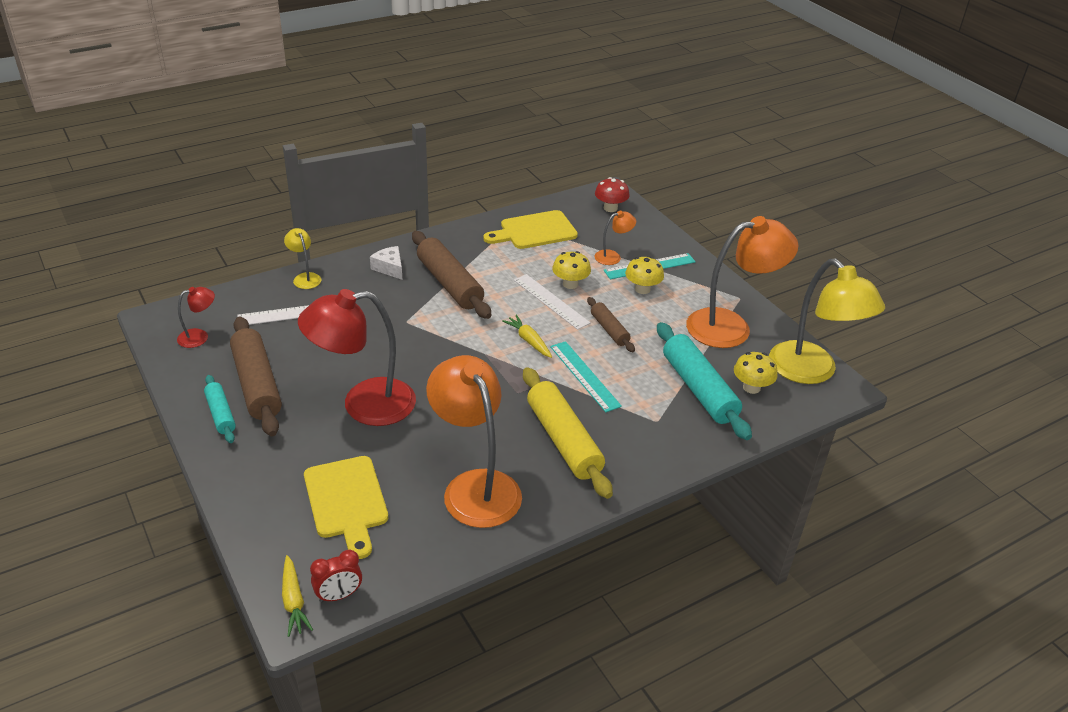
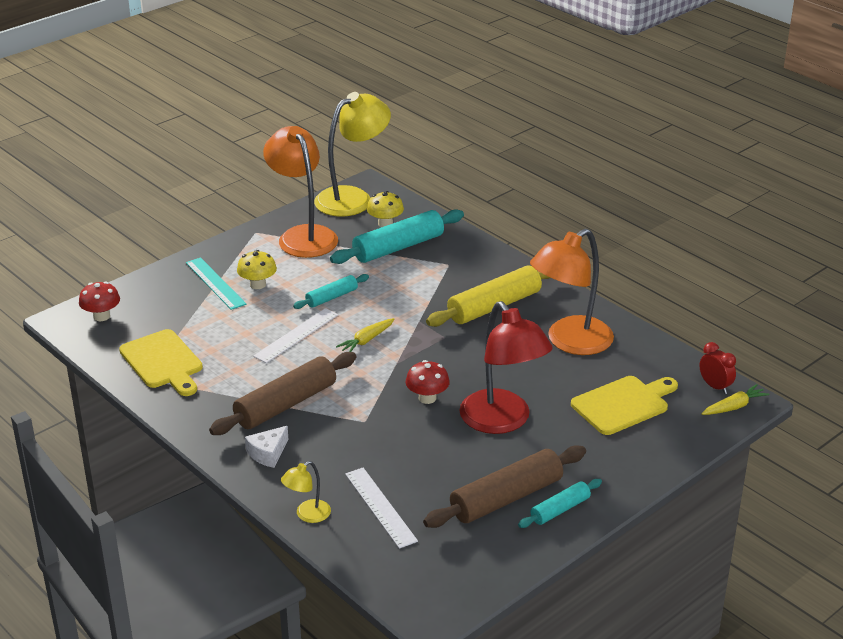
camera: 100 degrees left, 5 degrees down
red lamp [177,287,215,348] -> none
turquoise ruler [550,341,622,412] -> none
yellow mushroom [552,251,591,289] -> none
brown rolling pin [587,297,635,352] -> turquoise rolling pin [293,274,369,309]
orange lamp [595,211,636,265] -> none
none -> red mushroom [406,360,450,404]

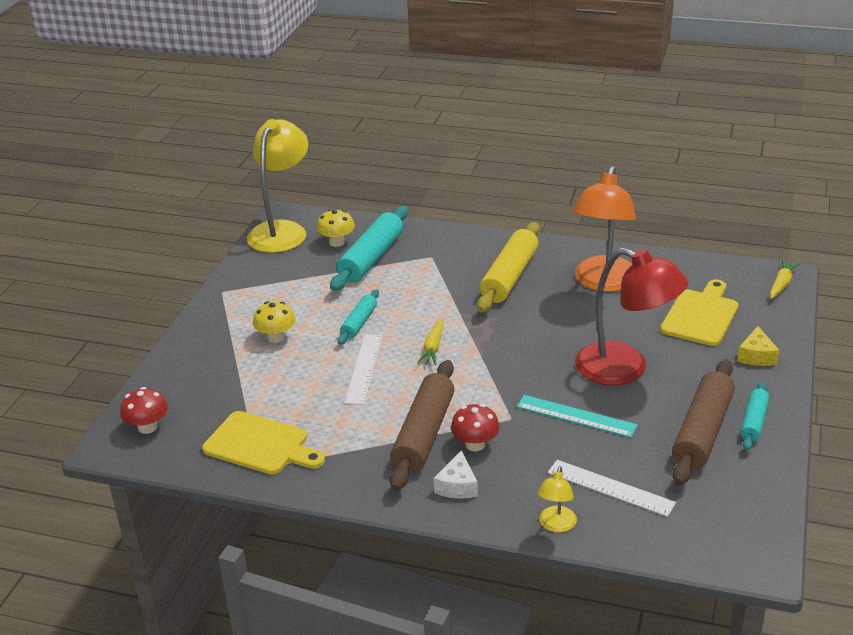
camera: 30 degrees left, 0 degrees up
turquoise ruler [186,257,246,310] -> turquoise ruler moved to [517,395,638,438]
orange lamp [263,126,338,258] -> none
red mushroom [406,360,450,404] -> red mushroom moved to [451,404,500,451]
red clock [699,342,736,394] -> none
none -> yellow cheese [737,326,779,366]

